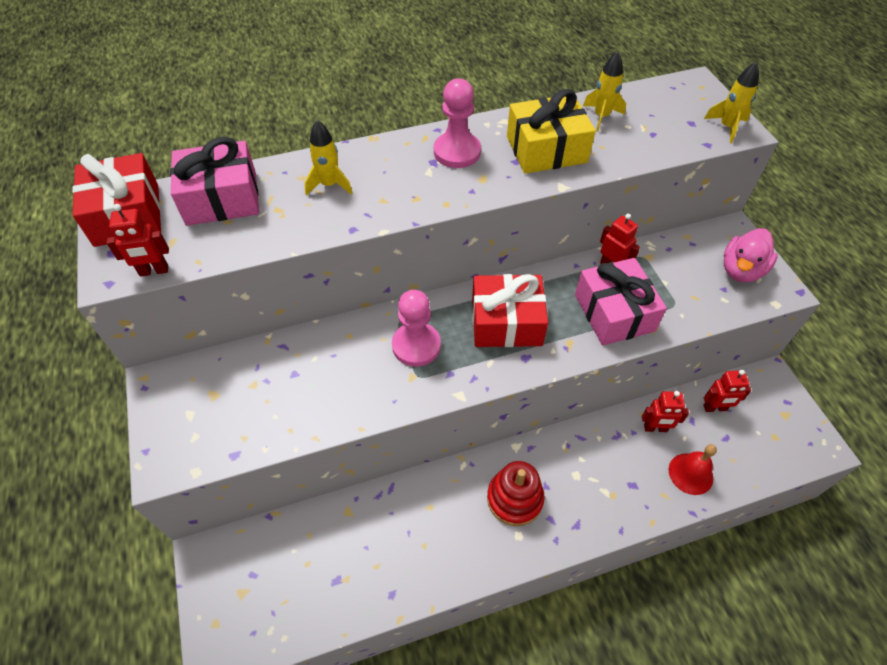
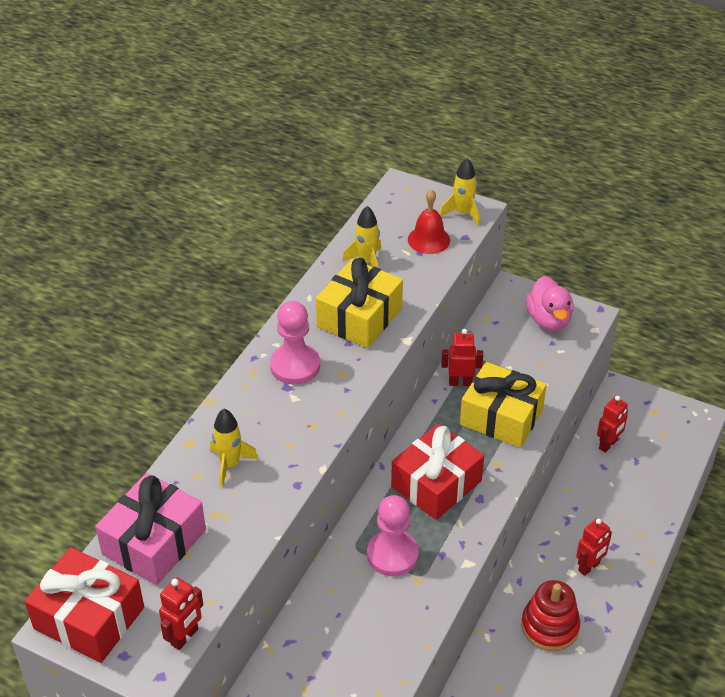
camera: 45 degrees left, 10 degrees down
pink gift [575,258,667,346] -> yellow gift [460,362,547,448]
red robot [642,391,689,432] -> red robot moved to [576,518,612,576]
red bell [669,444,717,495] -> red bell moved to [408,189,450,254]

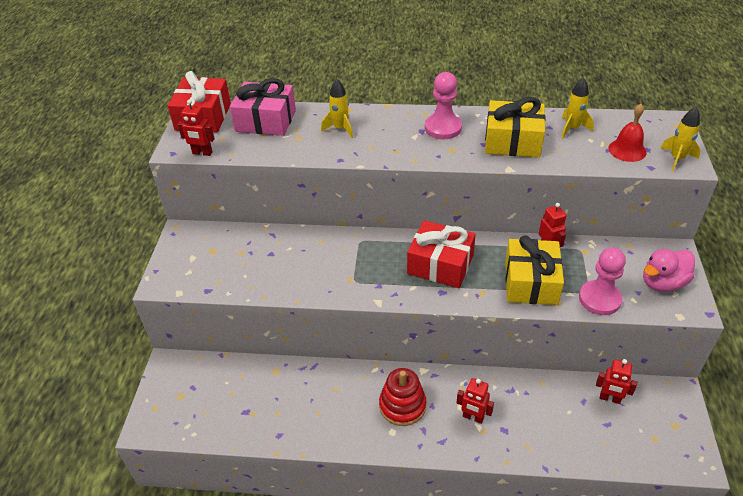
camera: 70 degrees right, 0 degrees up
pink pawn [367,495,419,576] -> pink pawn moved to [579,248,626,315]

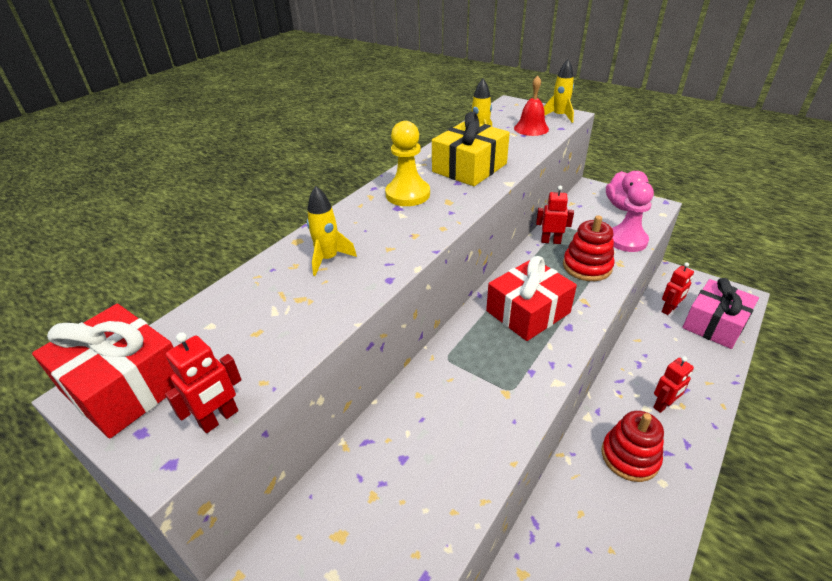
camera: 60 degrees left, 5 degrees down
pink gift [230,78,296,136] -> pink gift moved to [682,278,759,349]
pink pawn [425,72,462,139] -> yellow pawn [385,121,430,206]
yellow gift [505,236,564,305] -> red stacking toy [563,215,615,281]

